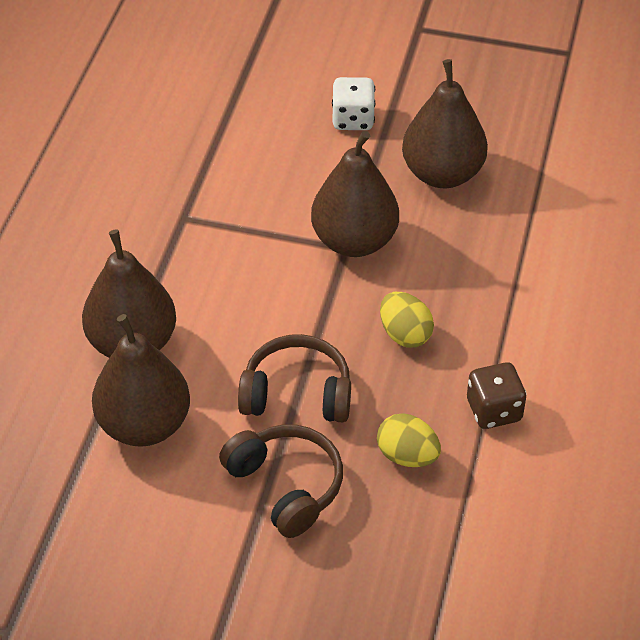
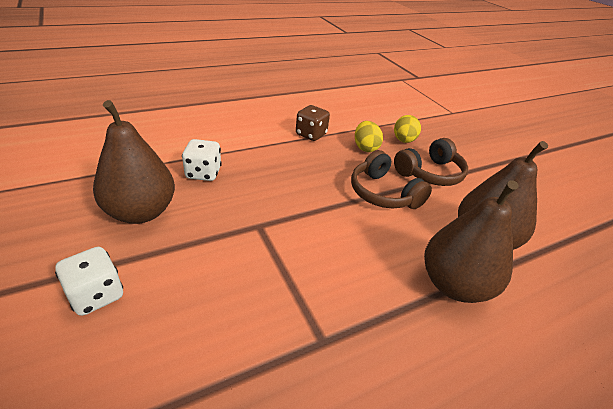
camera: 135 degrees left, 10 degrees down
brown headphones [219,424,343,538] -> brown headphones turned 135 degrees counterclockwise [394,138,468,186]
brown pear [311,131,399,257] -> none
yellow egg [380,292,434,348] -> yellow egg moved to [394,115,421,143]
none -> white dice [182,139,222,181]

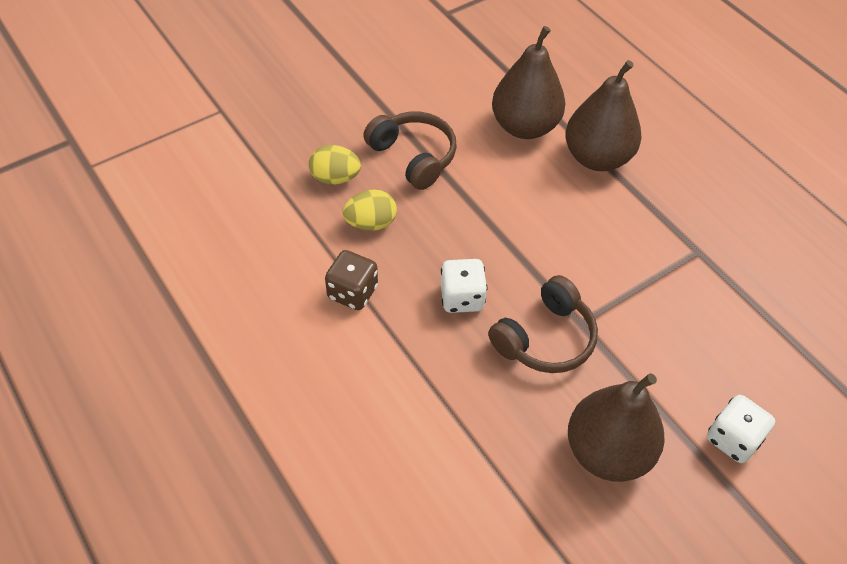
camera: 95 degrees left, 15 degrees up
white dice [182,139,222,181] -> white dice moved to [441,259,487,313]
brown headphones [351,150,432,209] -> brown headphones moved to [488,275,598,373]

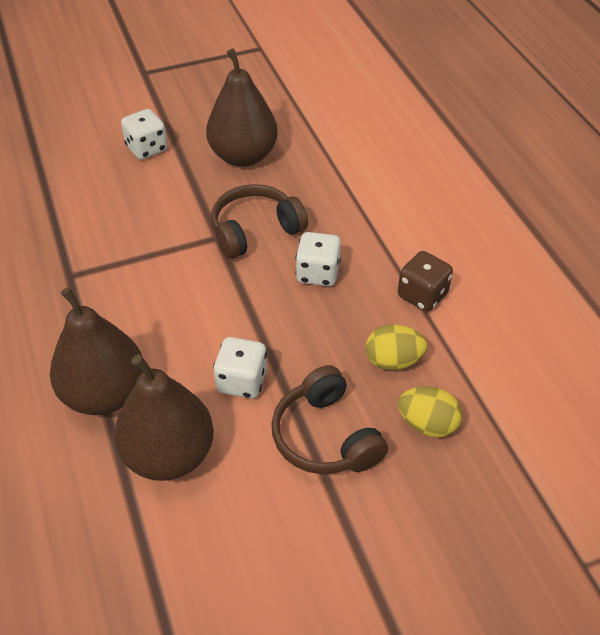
camera: 165 degrees left, 5 degrees down
none -> white dice [213,337,267,399]

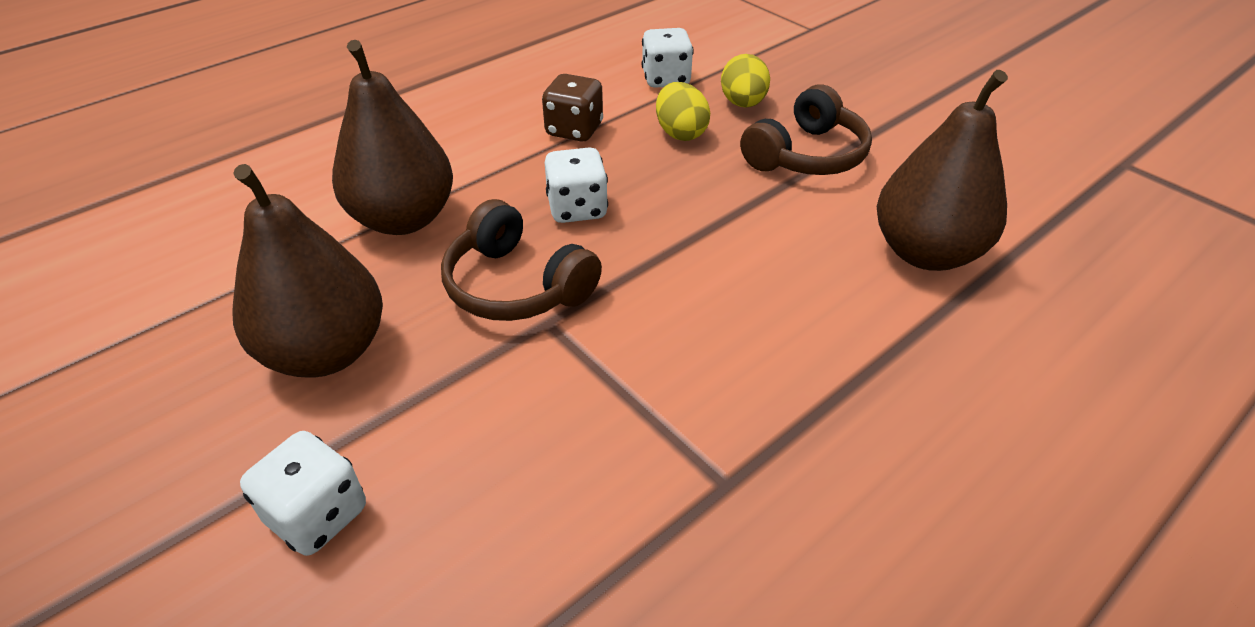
camera: 110 degrees left, 5 degrees down
brown pear [50,287,144,415] -> brown pear moved to [332,40,453,235]
white dice [213,337,267,399] -> white dice moved to [642,28,694,88]

